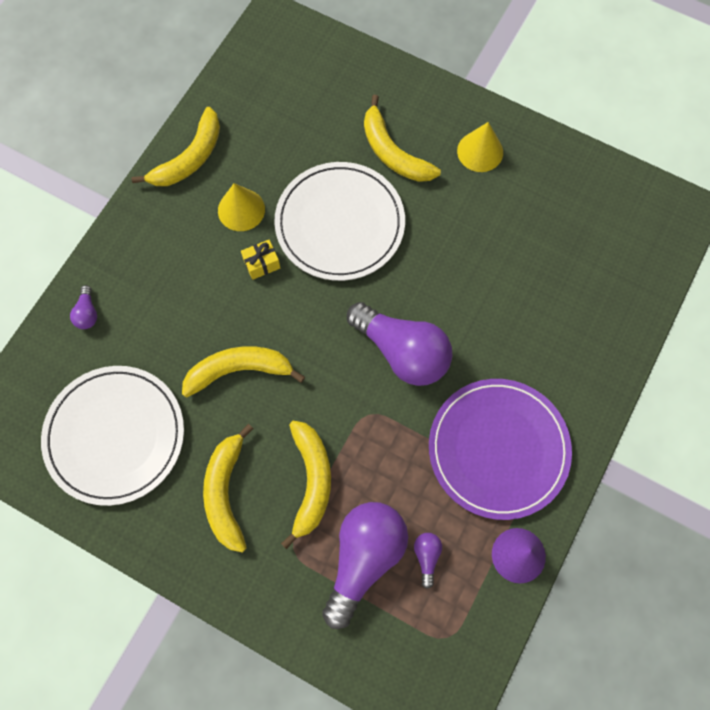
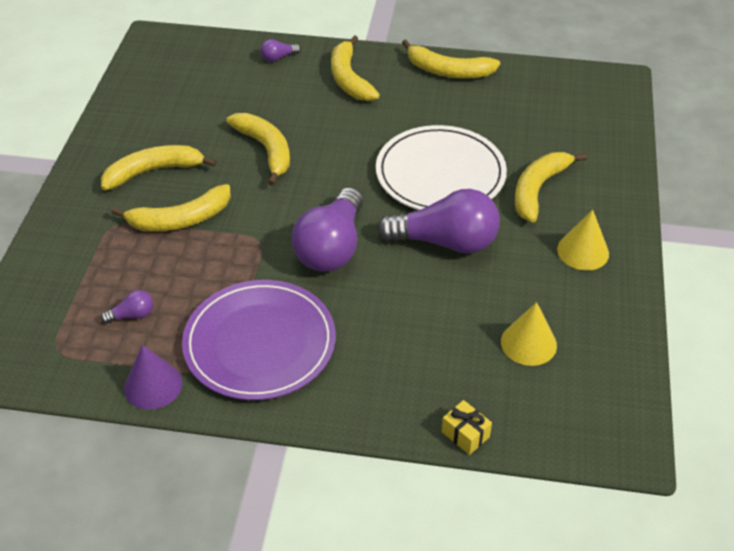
camera: 70 degrees right, 25 degrees down
white plate [41,366,184,506] -> none
yellow cone [218,183,265,231] -> yellow cone moved to [501,302,557,366]
yellow gift [241,240,280,280] -> yellow gift moved to [442,400,492,455]
purple light bulb [322,502,408,629] -> purple light bulb moved to [377,189,500,253]
none -> yellow banana [331,35,380,101]

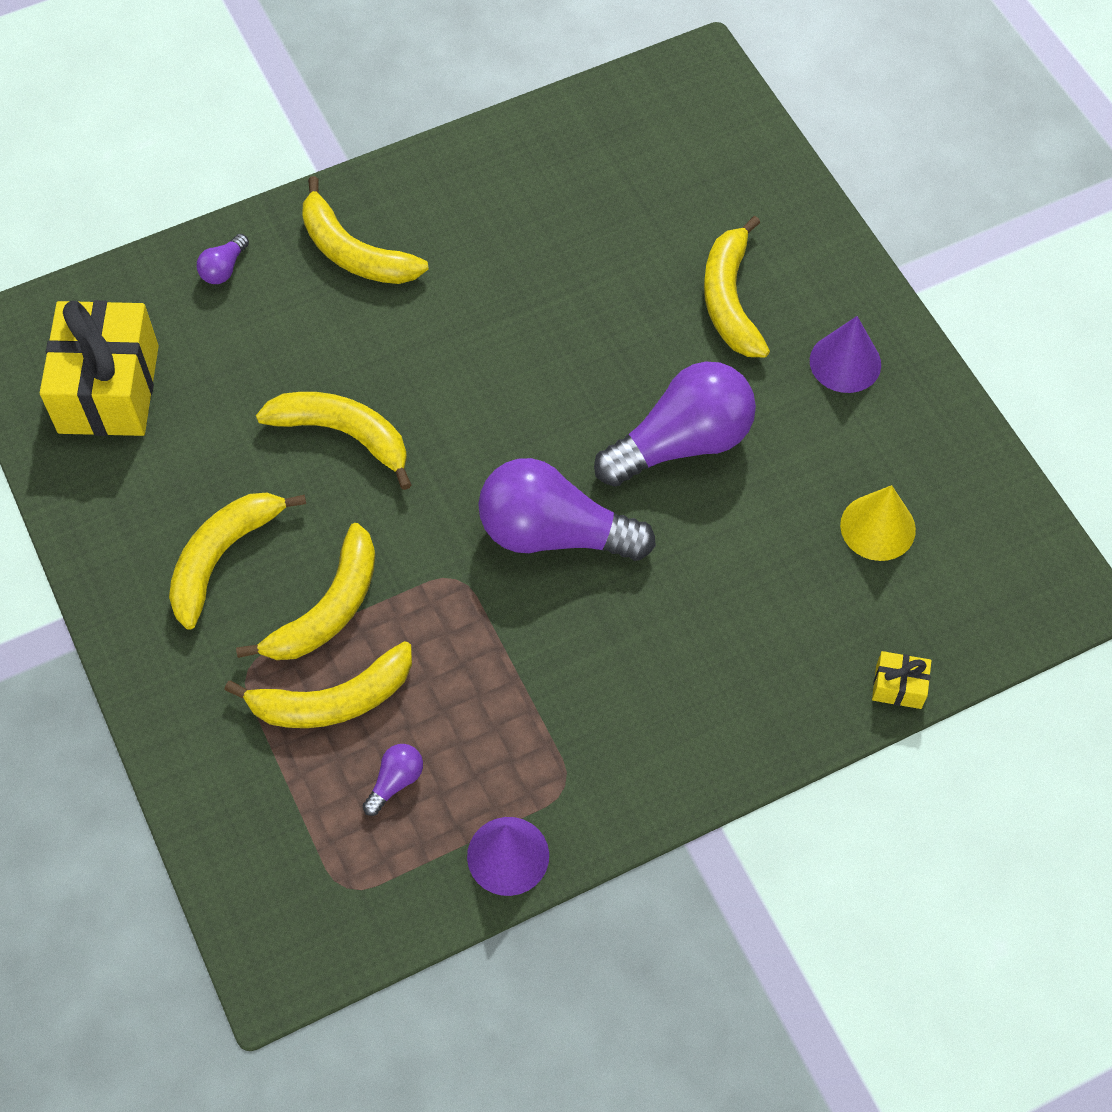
camera: 35 degrees left, 15 degrees up
purple plate [182,280,336,400] -> none
purple light bulb [292,187,363,272] -> purple light bulb turned 120 degrees clockwise [478,458,656,561]
white plate [376,125,507,210] -> none
yellow banana [402,40,500,79] -> yellow banana moved to [224,641,412,728]
yellow cone [557,210,609,270] -> purple cone [810,316,881,393]
none -> yellow gift [40,300,159,436]

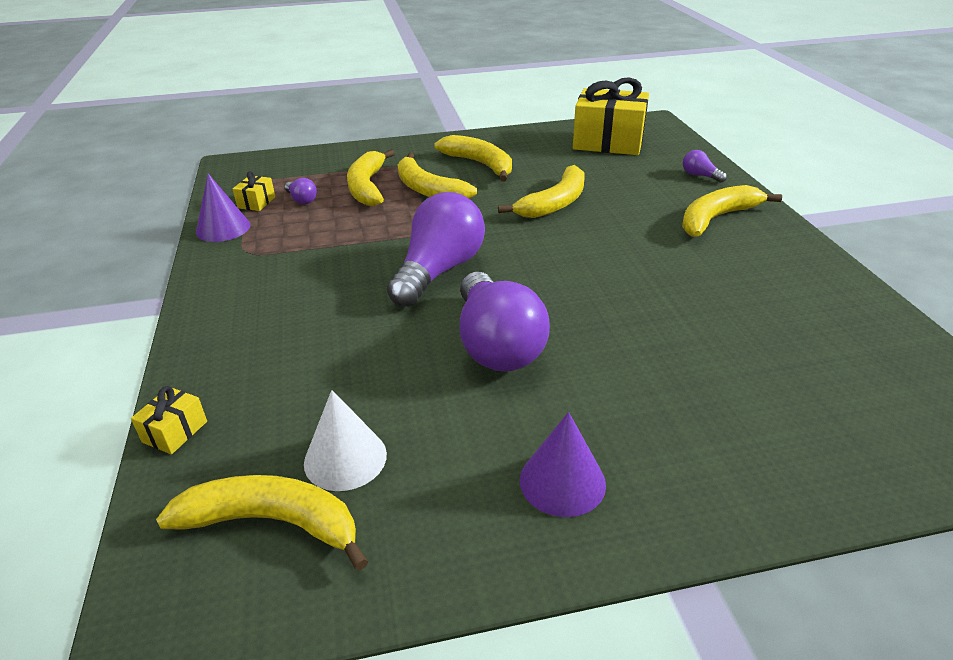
camera: 105 degrees right, 25 degrees down
yellow banana [704,216,770,357] -> yellow banana moved to [156,475,368,571]
yellow cone [840,485,916,561] -> white cone [304,390,387,491]
none -> yellow gift [233,171,275,211]

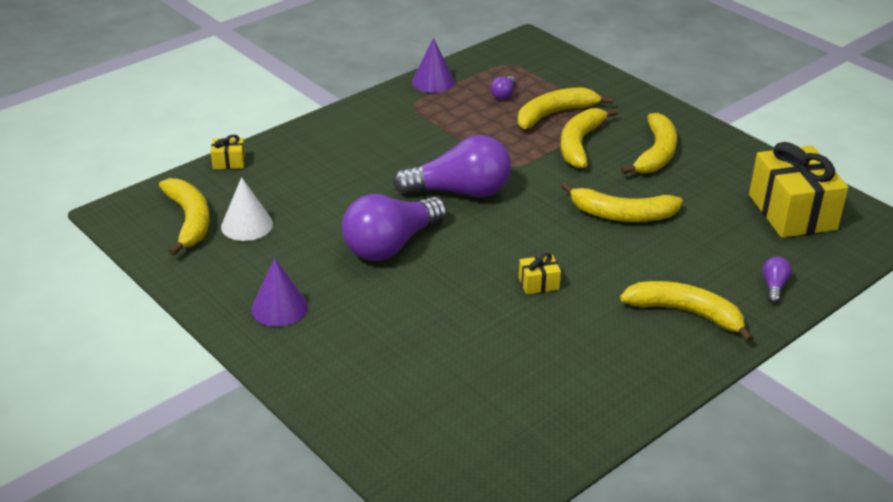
camera: 60 degrees right, 0 degrees up
yellow gift [233,171,275,211] -> yellow gift moved to [519,253,561,294]

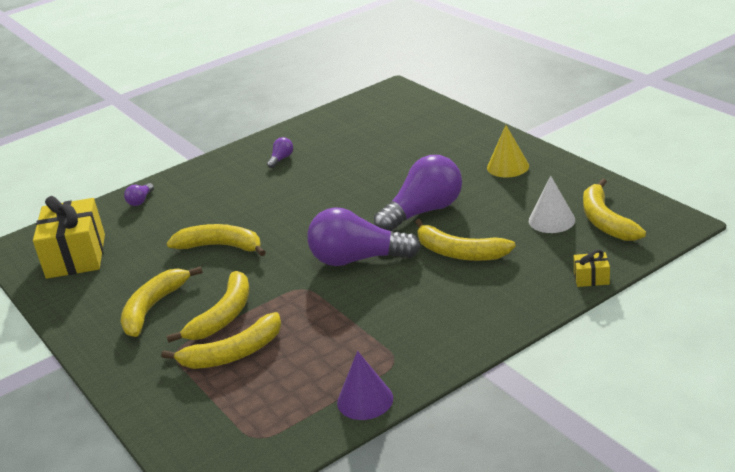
camera: 170 degrees left, 5 degrees down
purple cone [251,258,308,327] -> yellow cone [487,125,529,178]
purple light bulb [491,76,516,100] -> purple light bulb moved to [267,137,293,168]
yellow gift [519,253,561,294] -> none
yellow banana [620,281,754,343] -> yellow banana moved to [415,219,516,261]

